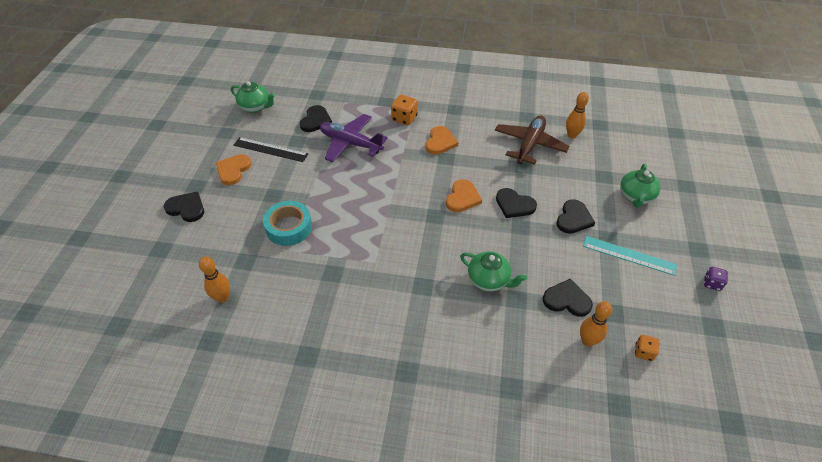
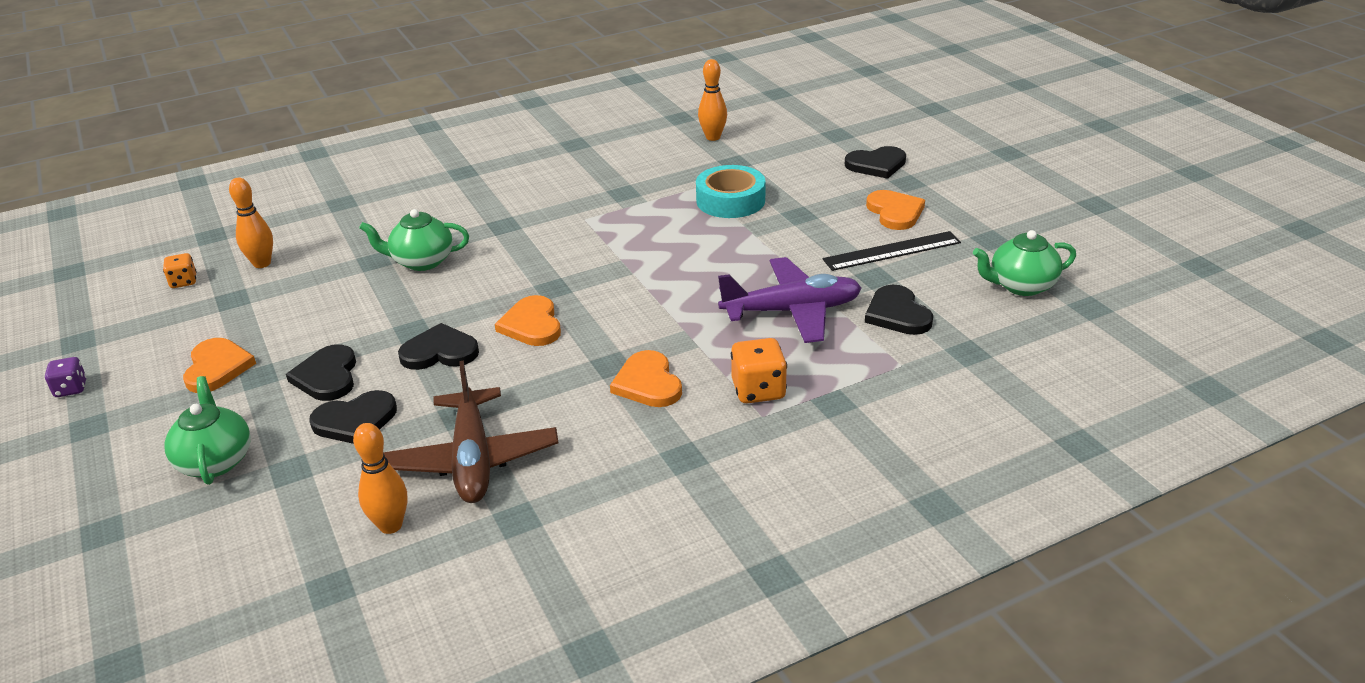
camera: 145 degrees right, 15 degrees down
black heart [543,279,593,317] -> black heart moved to [309,390,397,444]
turquoise ruler [583,236,677,276] -> orange heart [183,338,256,393]

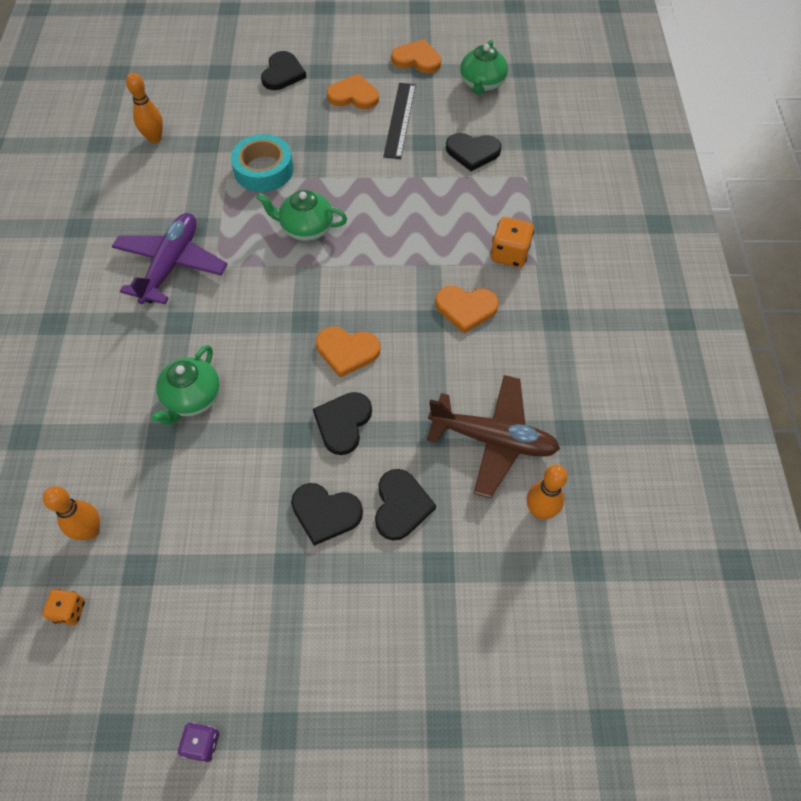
camera: 65 degrees left, 25 degrees up
green teapot [164,376,251,485] -> green teapot moved to [256,190,347,241]
orange heart [183,338,256,393] -> orange heart moved to [391,39,441,73]
purple plane [718,257,862,343] -> purple plane moved to [112,213,227,304]

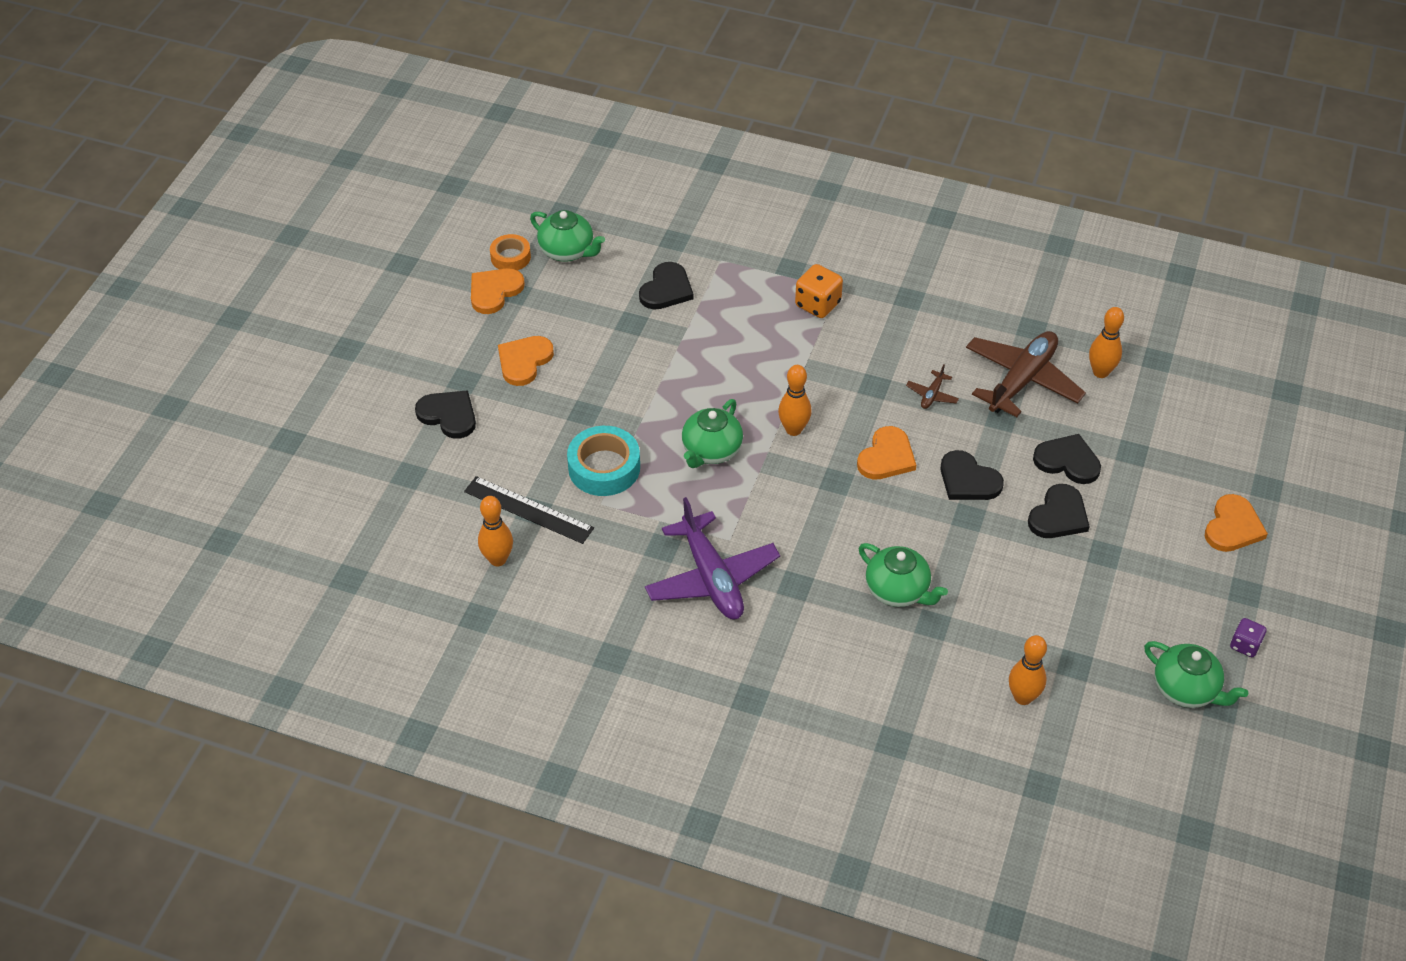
camera: 70 degrees left, 10 degrees down
orange dice [42,589,85,625] -> none
purple plane [112,213,227,304] -> purple plane turned 150 degrees counterclockwise [645,497,780,619]
black ruler [383,83,416,159] -> black ruler moved to [464,476,594,544]
orange heart [435,286,499,333] -> orange heart moved to [1205,494,1268,552]
none -> orange tape [490,234,531,270]
none -> orange bowling pin [778,365,812,436]
none -> brown plane [906,364,959,409]
none -> green teapot [1144,641,1248,708]

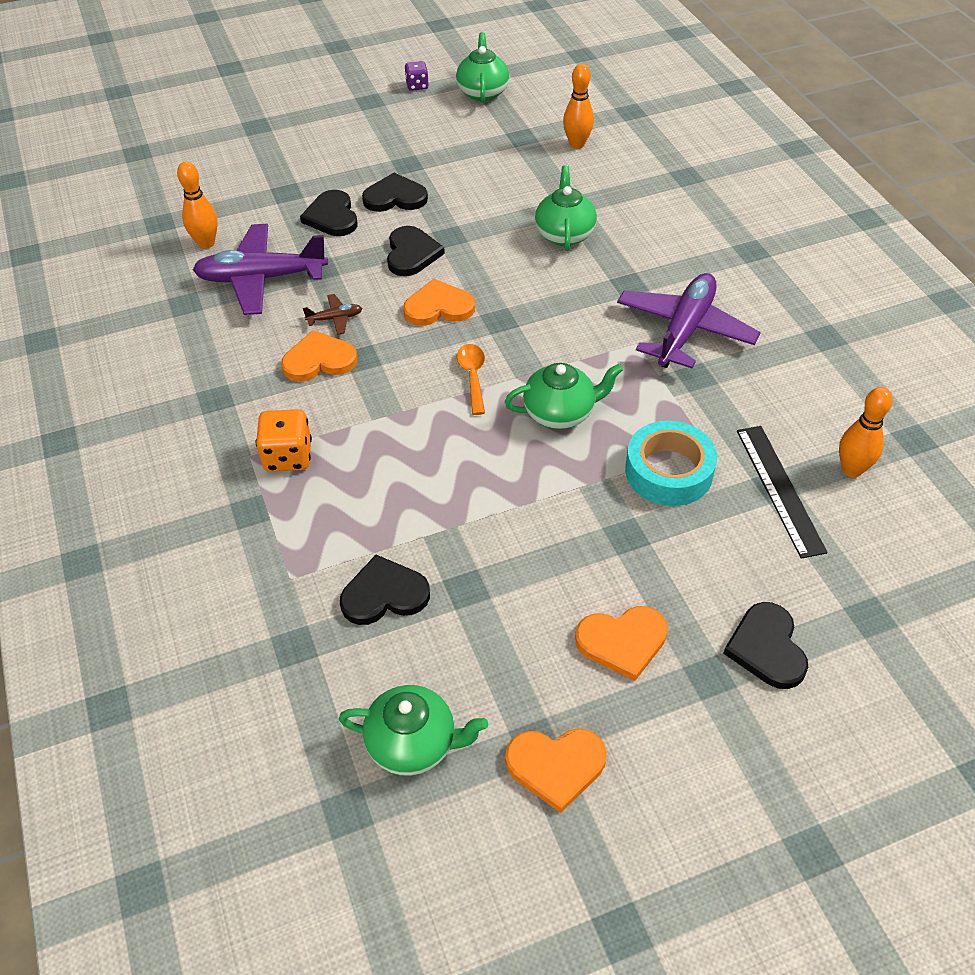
camera: 130 degrees left, 0 degrees up
orange tape [490,234,531,270] -> none
green teapot [530,210,605,262] -> green teapot turned 105 degrees clockwise [339,685,488,776]
orange bowling pin [778,365,812,436] -> orange spoon [457,344,485,415]
brown plane [966,331,1086,417] -> purple plane [193,224,328,315]
orange heart [1205,494,1268,552] -> orange heart moved to [281,330,357,382]

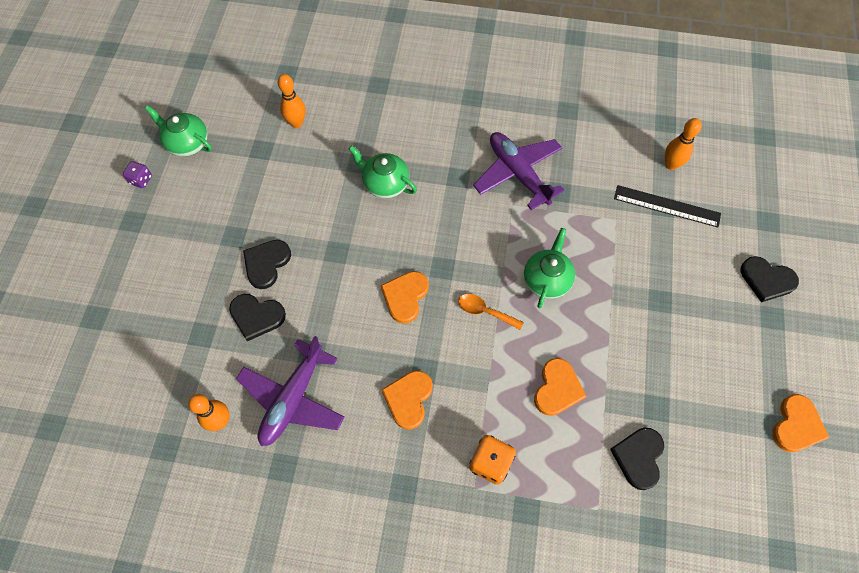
camera: 60 degrees left, 15 degrees up
brown plane [303,294,363,335] -> none
green teapot [339,685,488,776] -> none
black heart [387,226,445,276] -> none
orange heart [575,606,668,681] -> orange heart moved to [534,358,587,416]
turquoise tape [625,421,717,506] -> none

